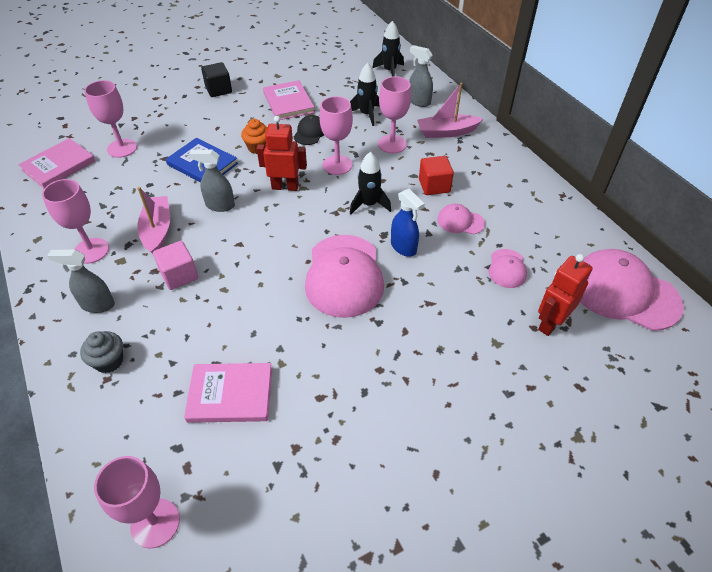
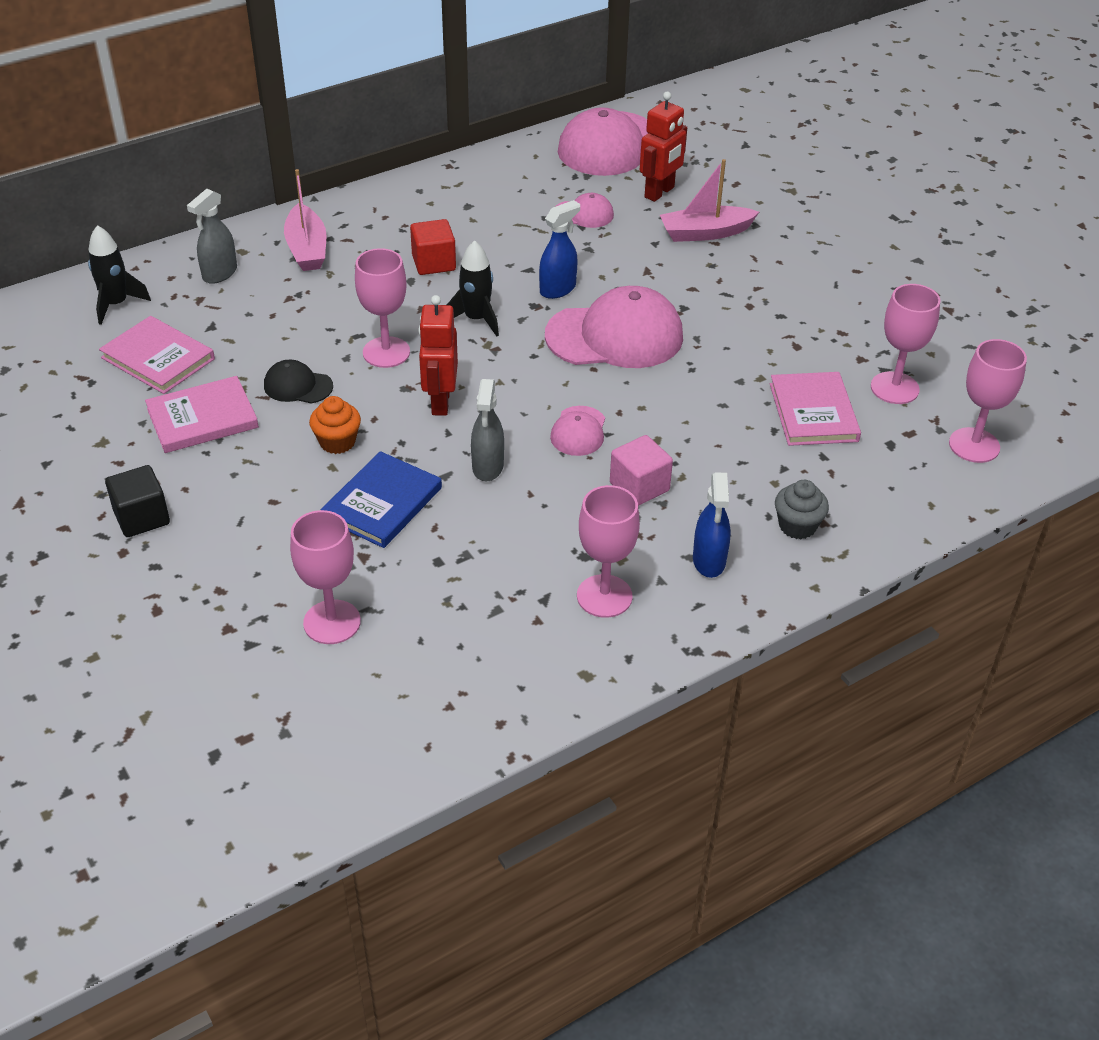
camera: 95 degrees left, 5 degrees down
pink book [18,138,95,188] -> pink book moved to [99,316,215,394]
grey spray bottle [47,250,115,313] -> blue spray bottle [693,472,730,578]
pink boat [137,187,170,254] -> pink boat moved to [660,159,759,242]
black rocket [350,63,380,126] -> none
pink goblet [378,76,411,153] -> pink goblet moved to [871,284,941,404]
pink cap [437,204,485,234] -> pink cap moved to [550,406,605,456]
red robot [538,254,593,336] -> red robot turned 90 degrees counterclockwise [640,92,687,202]

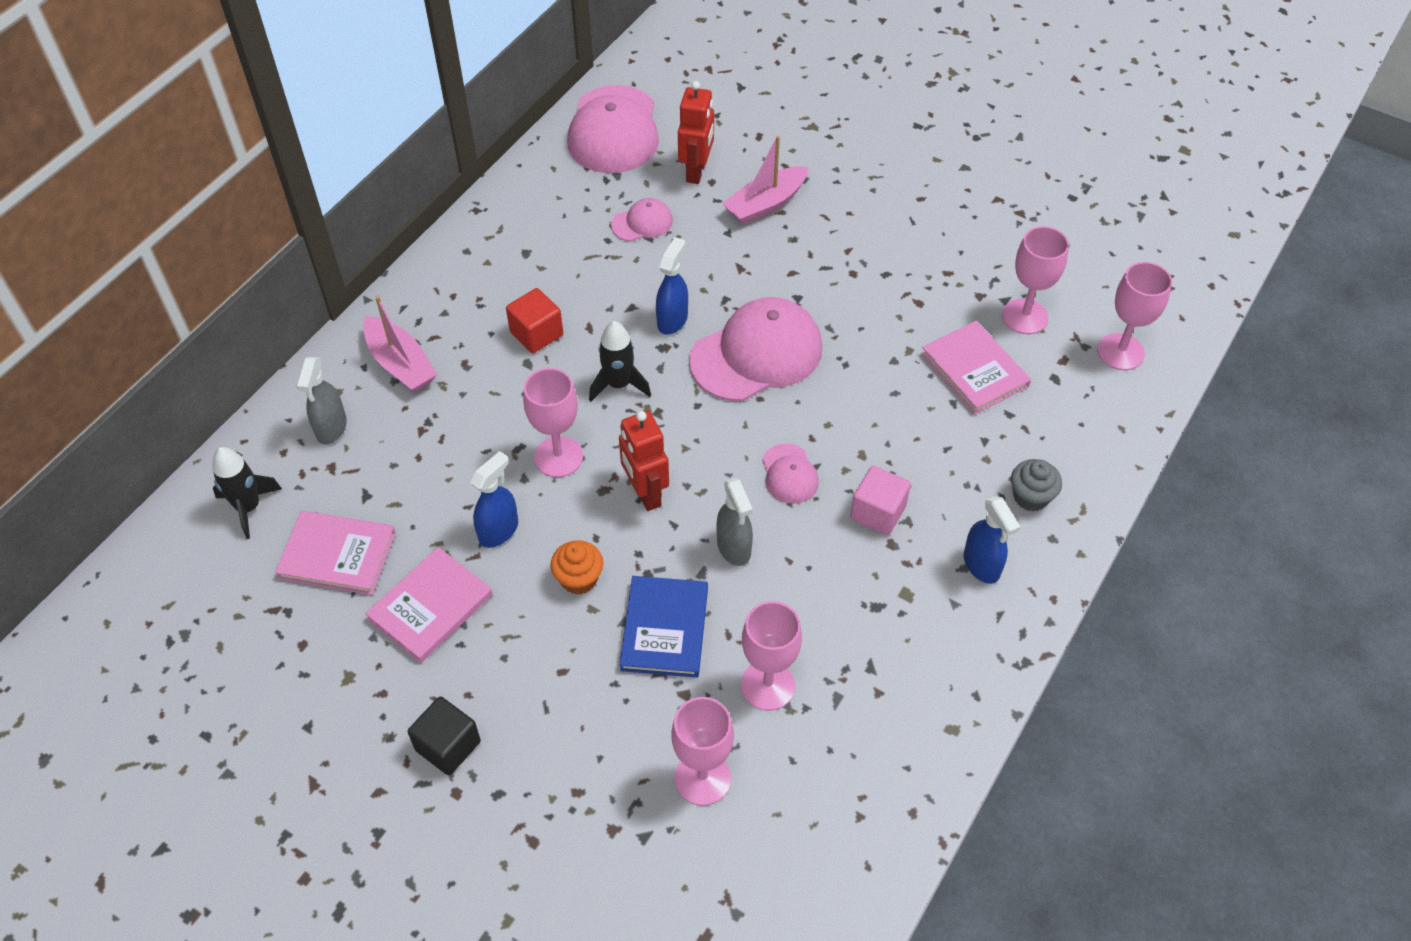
camera: 25 degrees left, 10 degrees up
black cap [264,360,333,404] -> blue spray bottle [470,451,518,548]
pink goblet [577,485,640,618] -> pink goblet moved to [741,601,802,711]

